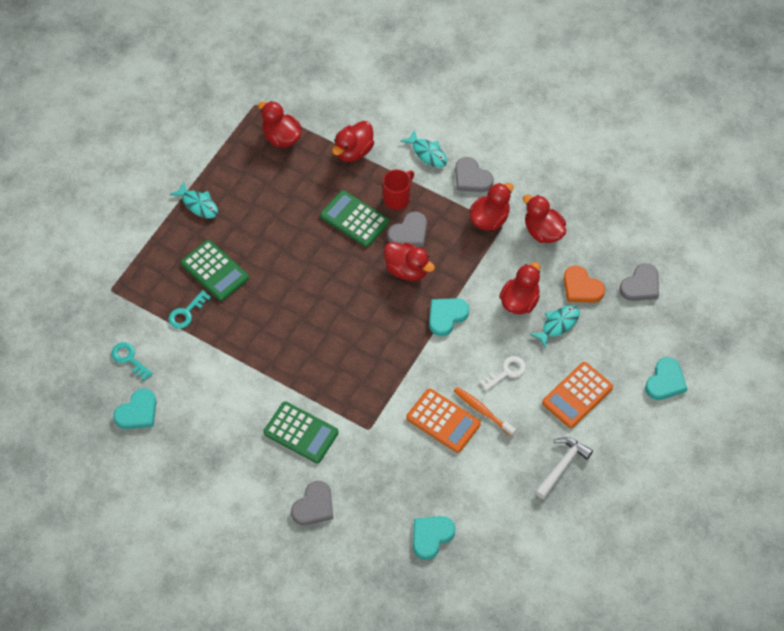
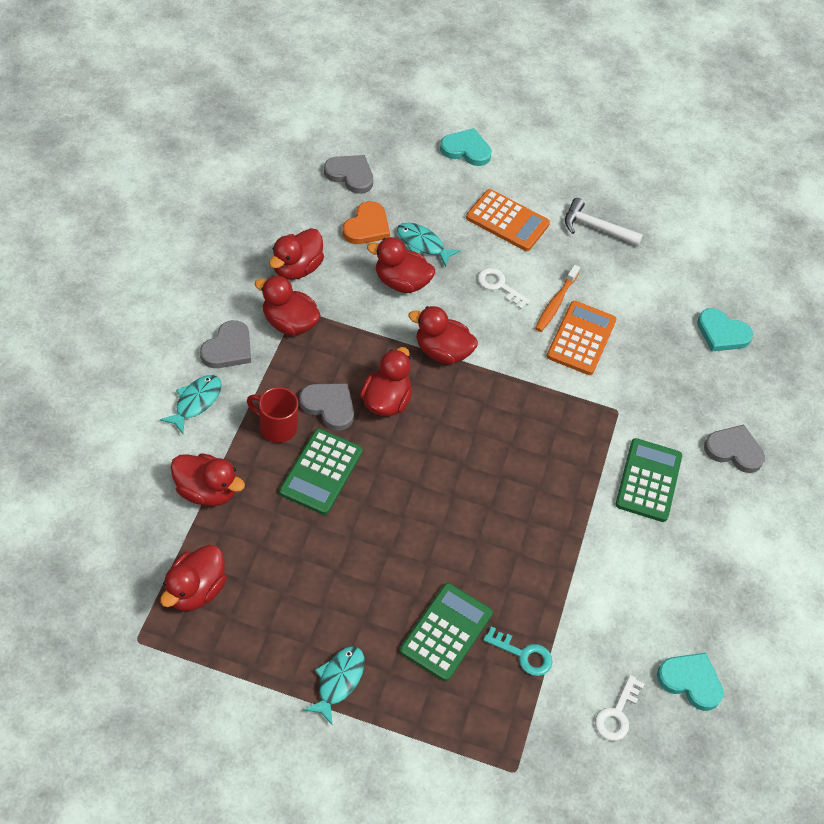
camera: 110 degrees left, 5 degrees down
turquoise key [111,342,153,381] -> white key [595,675,645,741]
turquoise heart [429,298,469,336] -> red duck [408,306,478,364]

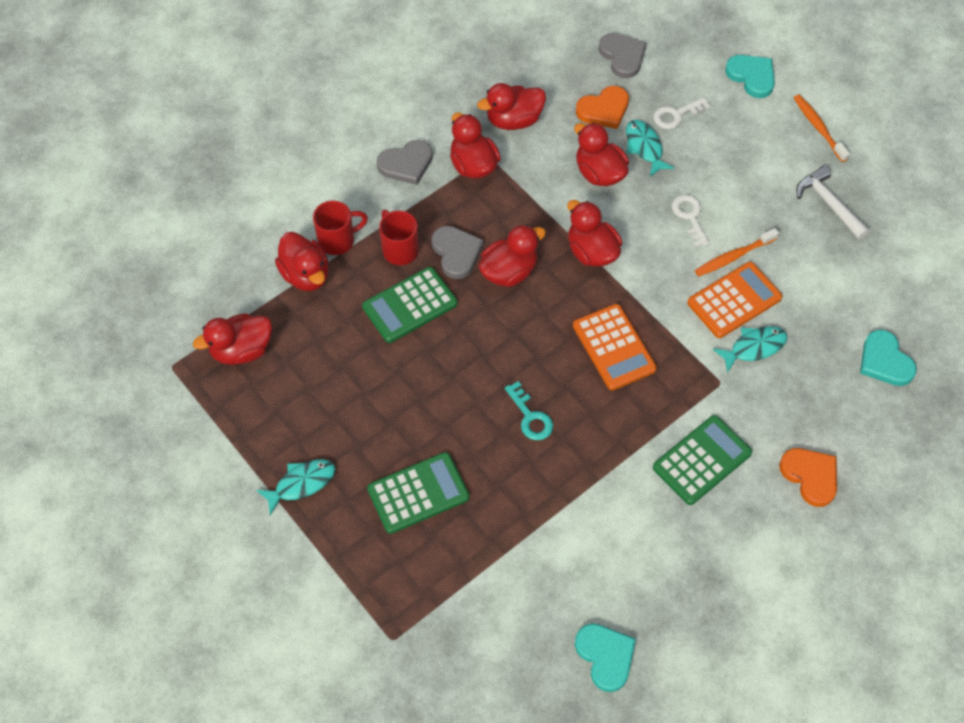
camera: 40 degrees right, 5 degrees up
turquoise fish [160,375,222,434] -> turquoise fish moved to [713,326,787,373]
orange calculator [466,189,550,251] -> orange calculator moved to [573,304,657,390]
turquoise key [483,626,553,676] -> turquoise key moved to [505,381,553,440]
white key [595,675,645,741] -> white key moved to [653,97,711,129]
grey heart [704,425,765,473] -> orange heart [779,448,837,507]
none -> red mug [313,201,368,255]
none -> orange toothbrush [794,94,850,162]

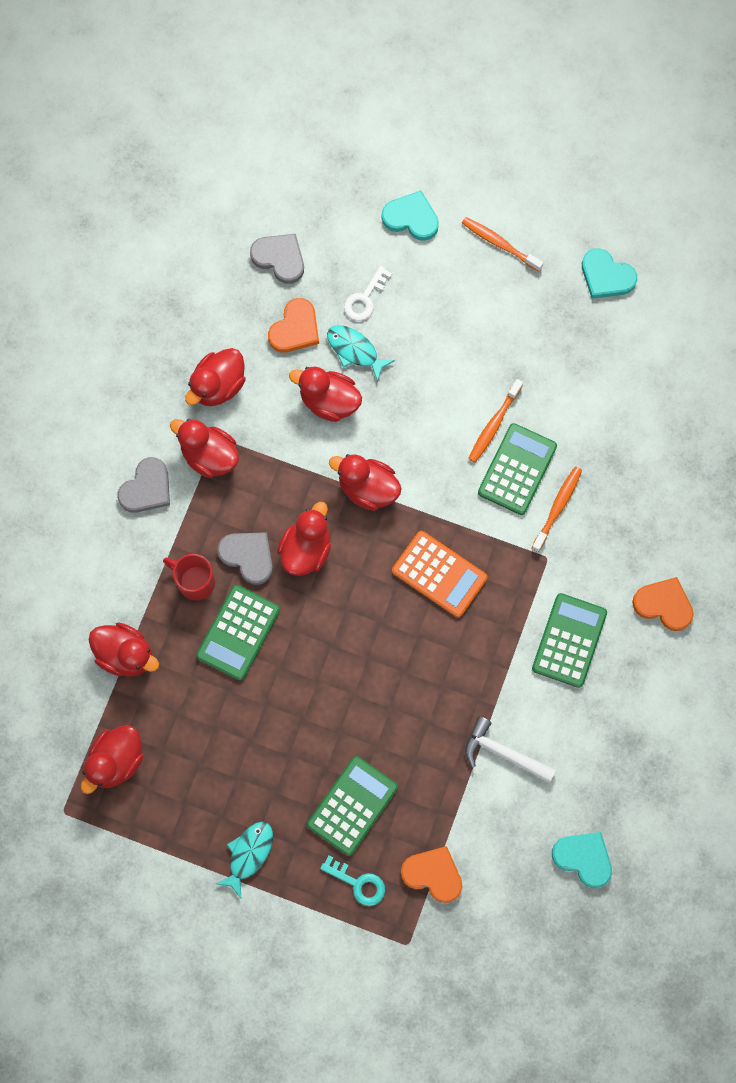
camera: 30 degrees left, 15 degrees up
red mug [313,201,368,255] -> none
turquoise key [505,381,553,440] -> turquoise key moved to [320,855,385,906]
white key [672,194,709,247] -> none
orange calculator [687,262,782,338] -> green calculator [478,423,557,515]
turquoise fish [713,326,787,373] -> orange toothbrush [532,467,582,552]
white hammer [796,166,869,240] -> white hammer moved to [465,716,556,783]
turquoise heart [860,330,917,386] -> turquoise heart moved to [582,248,637,299]
none -> orange heart [401,846,462,903]

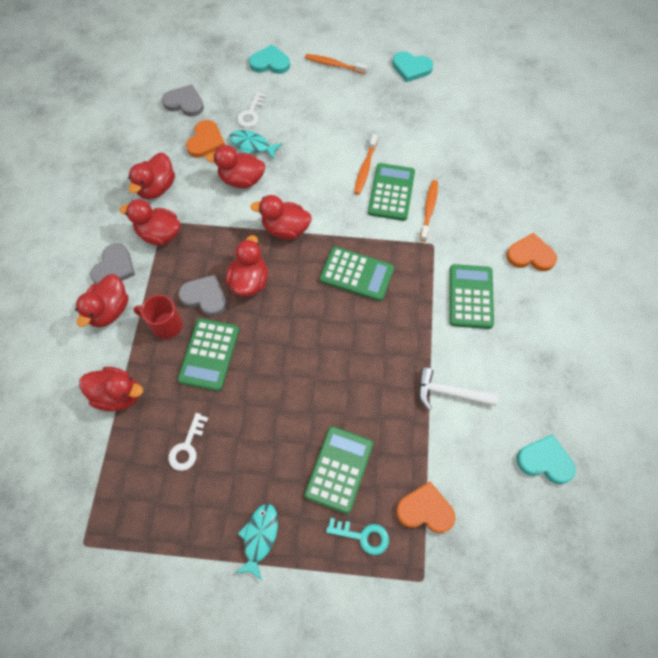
camera: 15 degrees left, 10 degrees down
red duck [81,725,144,794] -> red duck moved to [75,274,129,327]
orange calculator [392,531,487,617] -> green calculator [320,247,394,301]
none -> white key [168,413,208,471]

